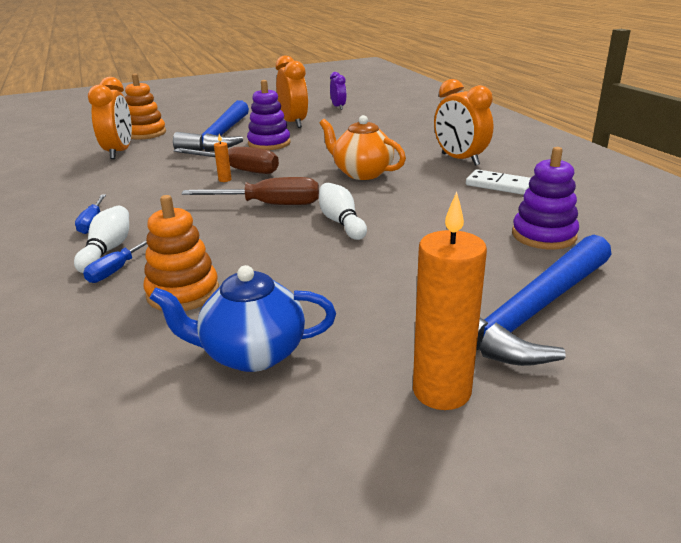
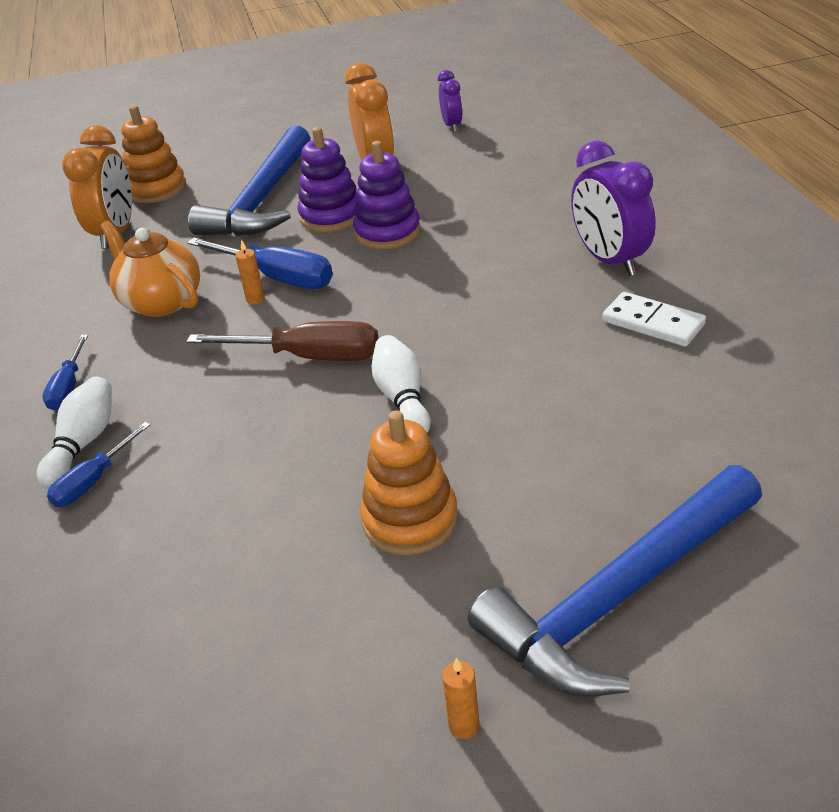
camera: 10 degrees right, 10 degrees up
orange stacking toy [144,195,219,311] -> orange stacking toy moved to [360,411,458,555]
blue teapot [150,265,336,372] -> none
brown screwdriver [174,147,279,174] -> blue screwdriver [187,238,333,289]
orange teapot [320,115,406,180] -> orange teapot moved to [100,221,200,317]
orange candle [413,192,487,410] -> orange candle [442,658,479,739], size x0.42
orange clock [434,79,493,166] -> purple clock [571,141,656,276]
purple stacking toy [512,147,579,249] -> purple stacking toy moved to [353,141,421,249]

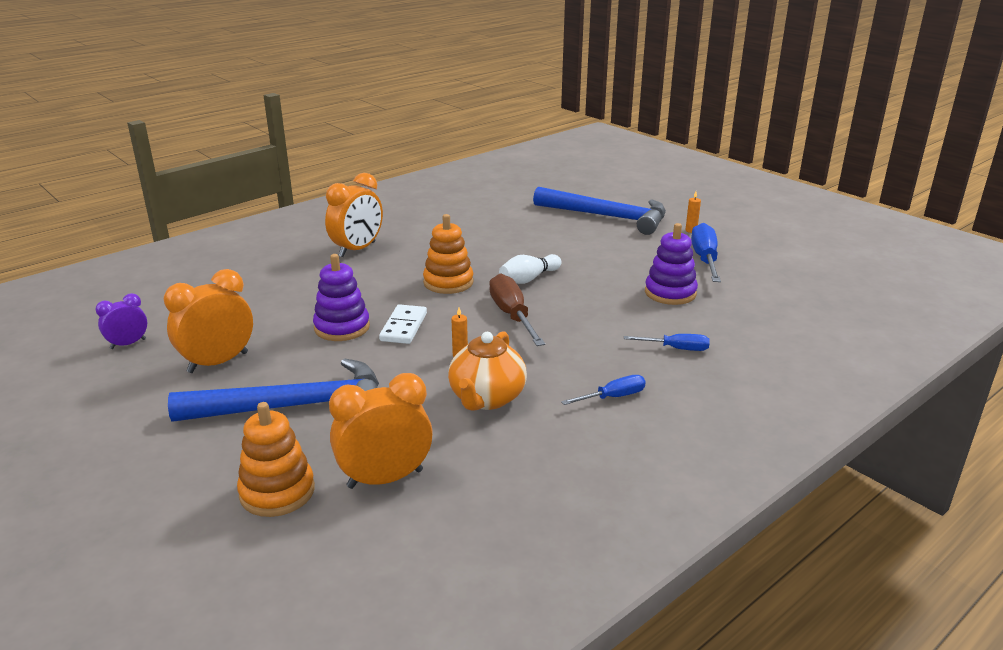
camera: 120 degrees left, 10 degrees down
white bowling pin [37,376,112,488] -> none
blue screwdriver [187,238,333,289] -> blue screwdriver moved to [691,223,721,282]
purple stacking toy [297,127,357,232] -> purple stacking toy moved to [645,223,698,305]
orange stacking toy [360,411,458,555] -> orange stacking toy moved to [423,214,474,294]
purple clock [571,141,656,276] -> orange clock [325,173,383,257]
white domino [602,292,706,347] -> white domino moved to [379,304,427,344]

